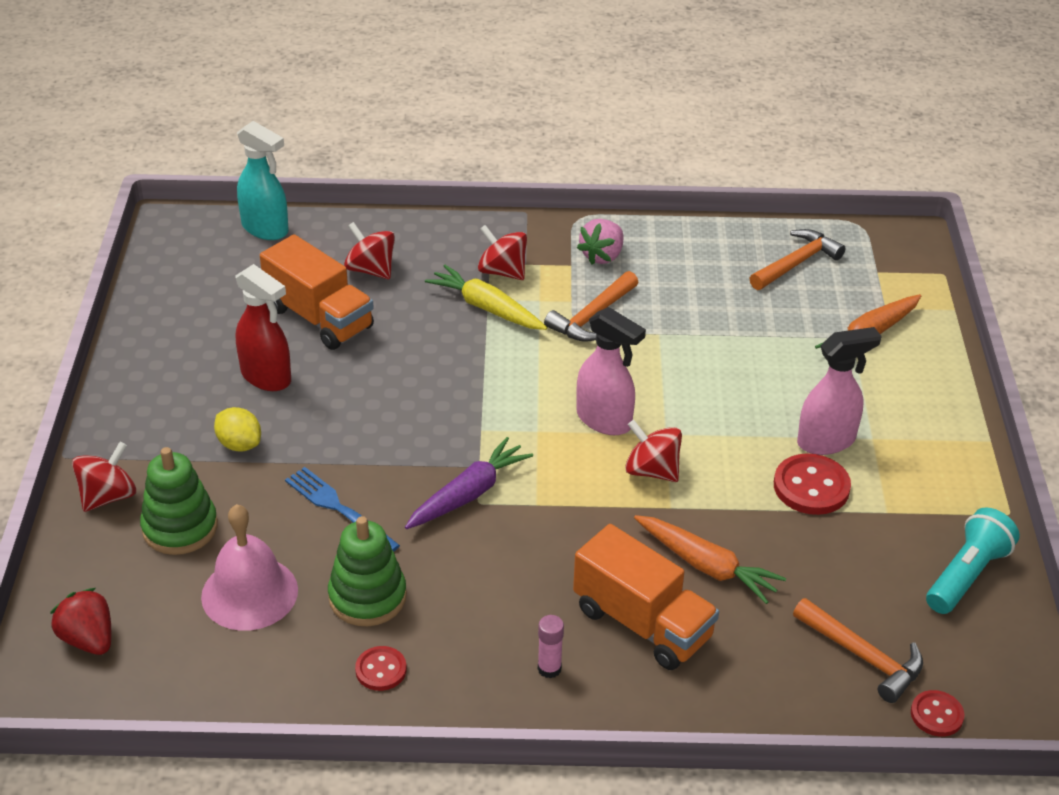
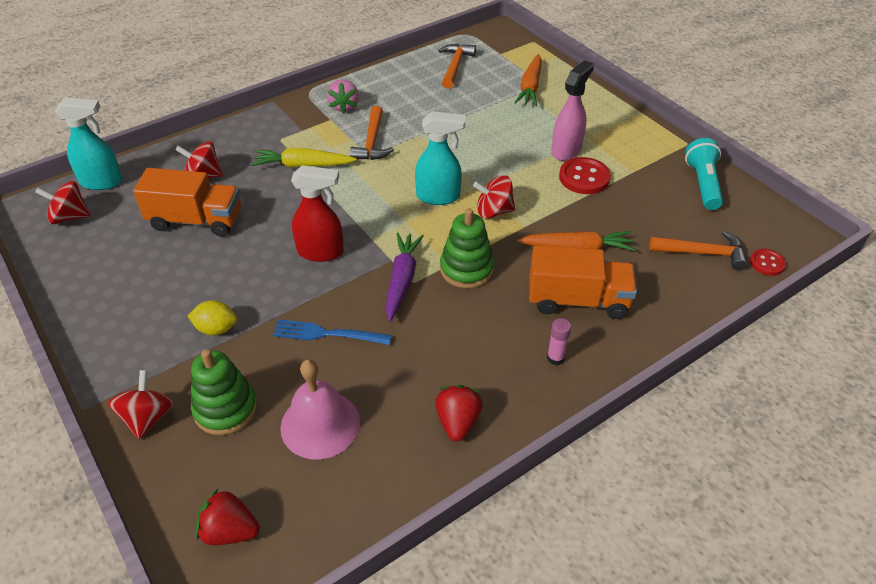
camera: 35 degrees left, 5 degrees up
red spray bottle [235,264,291,391] -> red spray bottle moved to [291,165,344,262]
green stacking toy [328,516,407,626] -> green stacking toy moved to [440,208,494,288]
red button [355,646,407,691] -> red strawberry [435,385,483,441]
red spinning top [478,225,527,280] -> red spinning top moved to [35,181,91,224]
pink spray bottle [576,307,646,435] -> turquoise spray bottle [415,111,465,205]

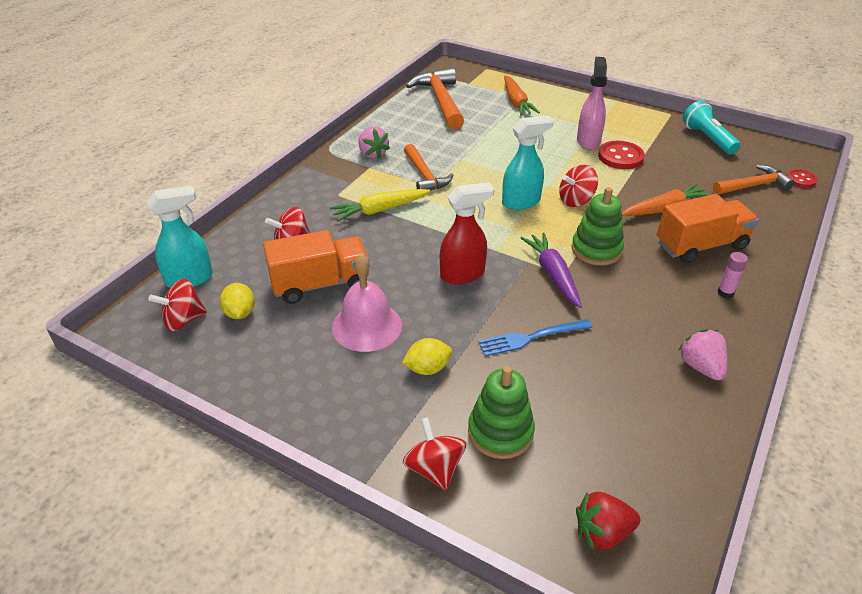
camera: 25 degrees left, 5 degrees down
pink bell [280,360,360,459] -> pink bell moved to [332,254,402,352]
red strawberry [435,385,483,441] -> pink strawberry [678,329,727,380]
orange hammer [438,44,476,89] -> orange hammer [406,68,464,129], size x1.54
none -> yellow lemon [220,283,255,319]

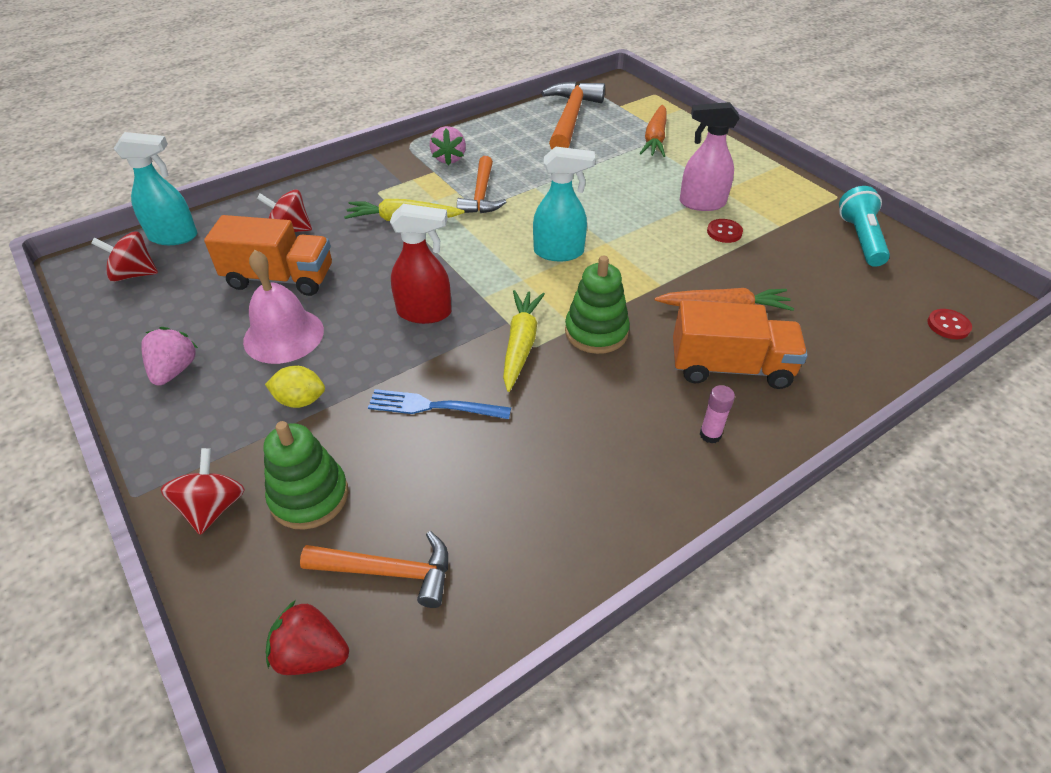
camera: 25 degrees right, 5 degrees up
yellow lemon [220,283,255,319] -> none
purple carrot [521,232,582,308] -> yellow carrot [503,290,545,392]
red spinning top [559,165,598,207] -> none
pink spray bottle [577,57,607,150] -> pink spray bottle turned 120 degrees counterclockwise [680,102,739,211]
red button [598,141,645,169] -> red button [707,219,743,243], size x0.60
pink strawberry [678,329,727,380] -> pink strawberry moved to [141,327,198,386]
orange hammer [713,165,795,194] -> orange hammer moved to [300,531,448,608]

